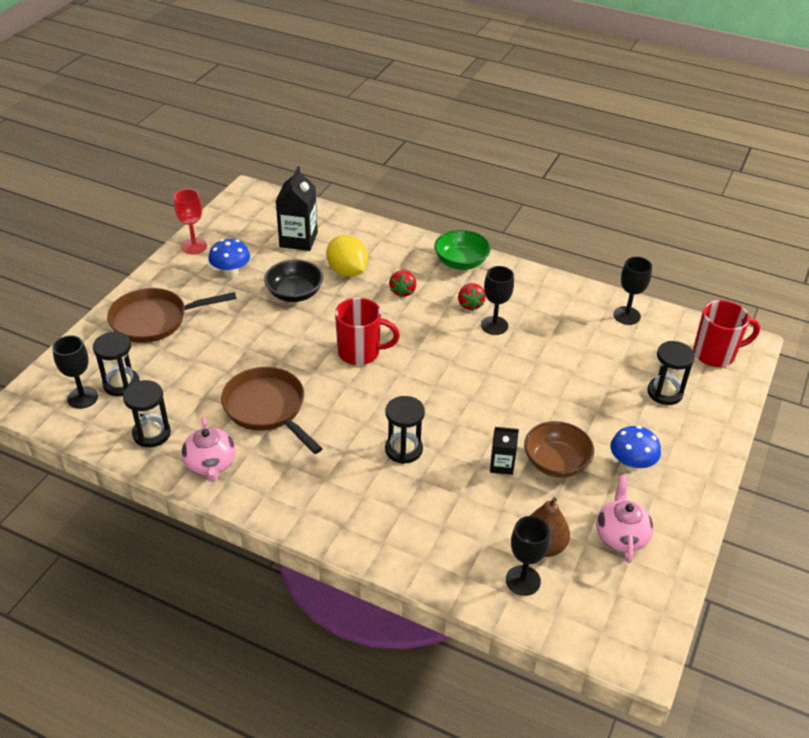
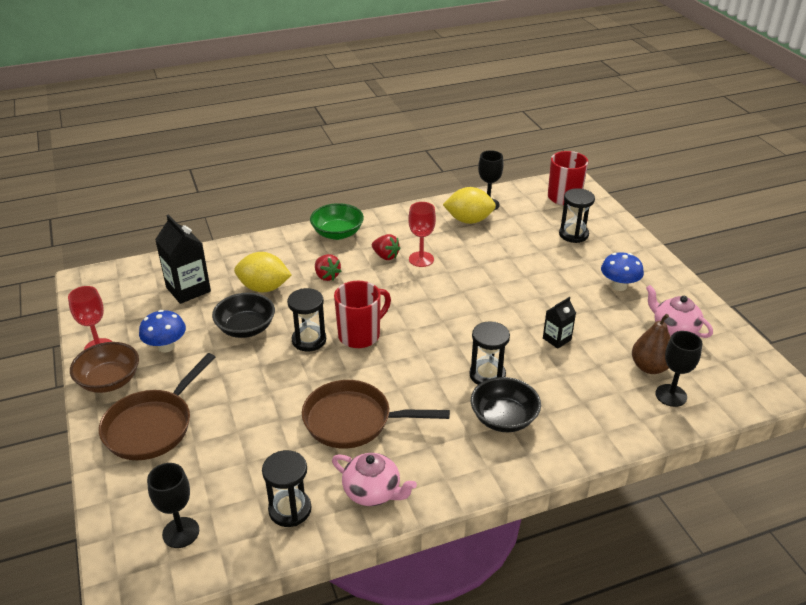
camera: 45 degrees left, 5 degrees down
black hourglass [93,332,139,396] -> black hourglass moved to [287,288,326,351]
black goblet [481,266,514,335] -> red goblet [408,202,436,267]
brown bowl [524,421,594,478] -> brown bowl moved to [70,342,139,393]
none -> yellow lemon [443,187,496,224]
none -> black bowl [471,377,541,432]

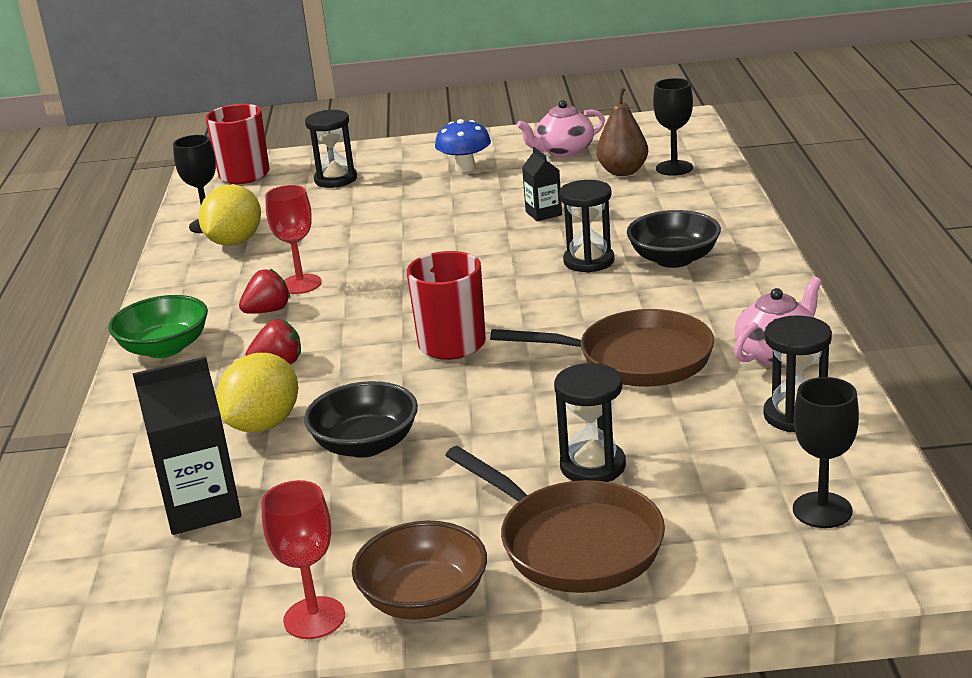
camera: 70 degrees left, 10 degrees down
blue mushroom [139,310,186,353] -> none
black hourglass [287,288,326,351] -> black hourglass moved to [554,363,626,482]
brown pan [302,380,450,448] -> brown pan turned 105 degrees counterclockwise [490,309,714,387]

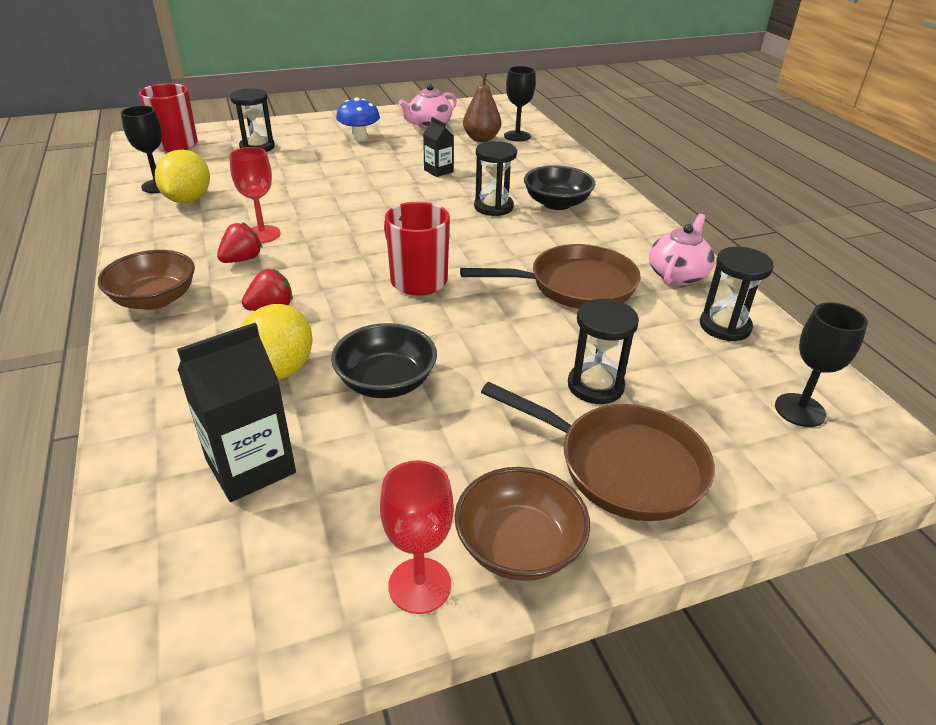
camera: 20 degrees left, 10 degrees up
green bowl [108,295,208,358] -> brown bowl [98,250,195,310]

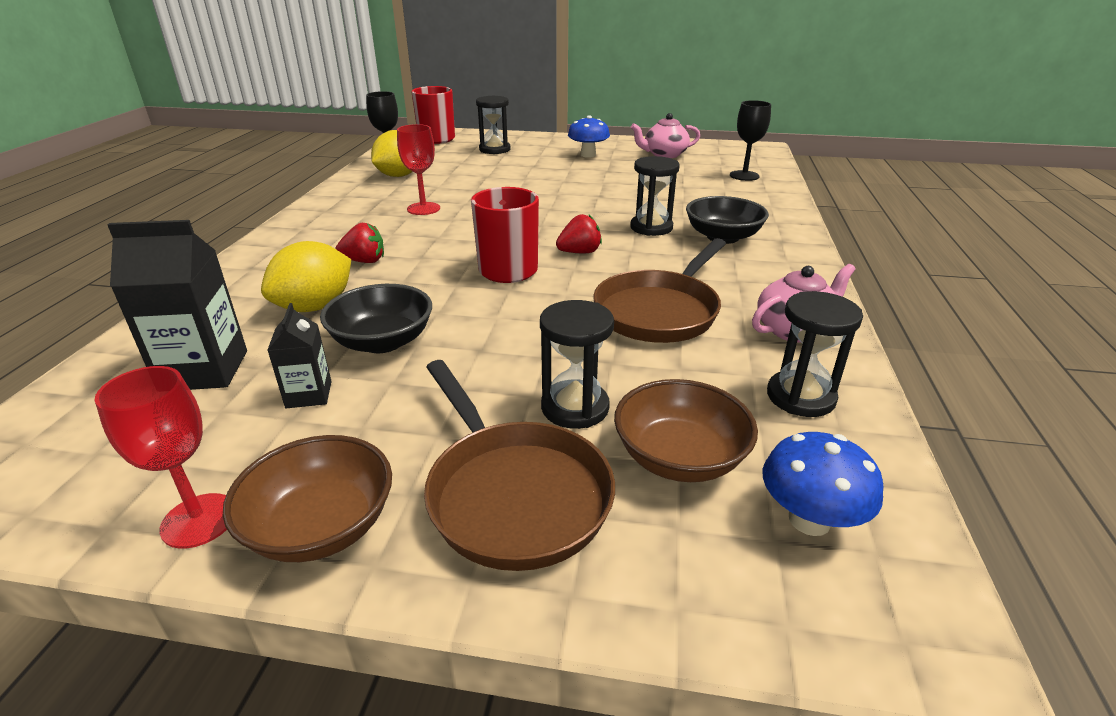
camera: 30 degrees right, 5 degrees down
brown bowl [98,250,195,310] -> brown bowl moved to [614,379,758,482]
red strawberry [217,222,263,263] -> red strawberry moved to [556,214,602,253]
black carton [423,117,454,177] -> black carton moved to [267,303,332,408]
brown pan [460,244,641,309] -> brown pan turned 105 degrees clockwise [593,238,726,343]
brown pear [463,72,501,142] -> none
black goblet [775,302,868,427] -> blue mushroom [763,432,883,536]

